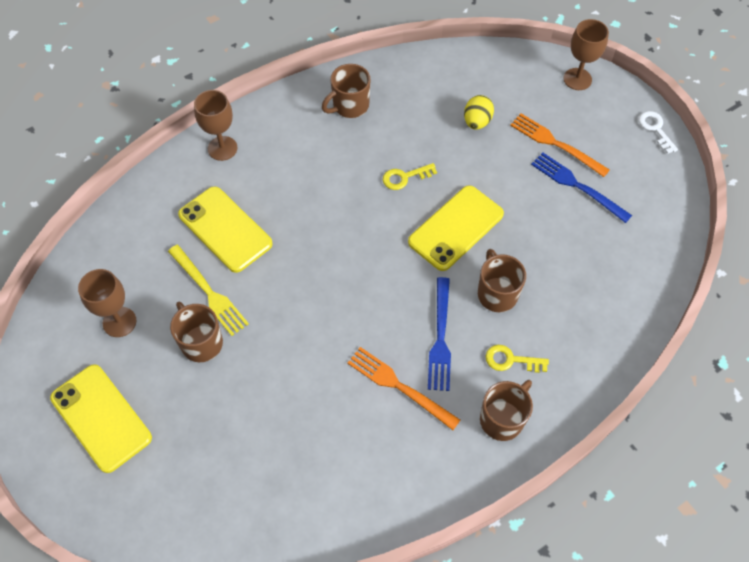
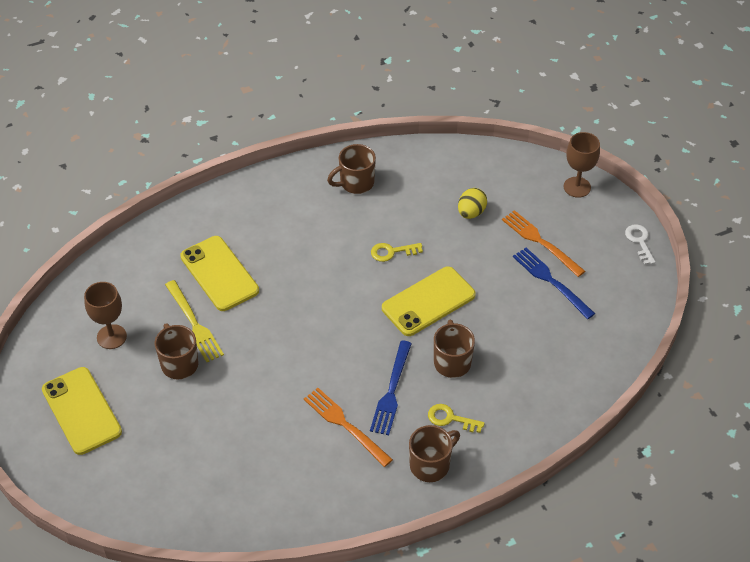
camera: 10 degrees right, 10 degrees down
brown goblet [194,90,238,161] -> none

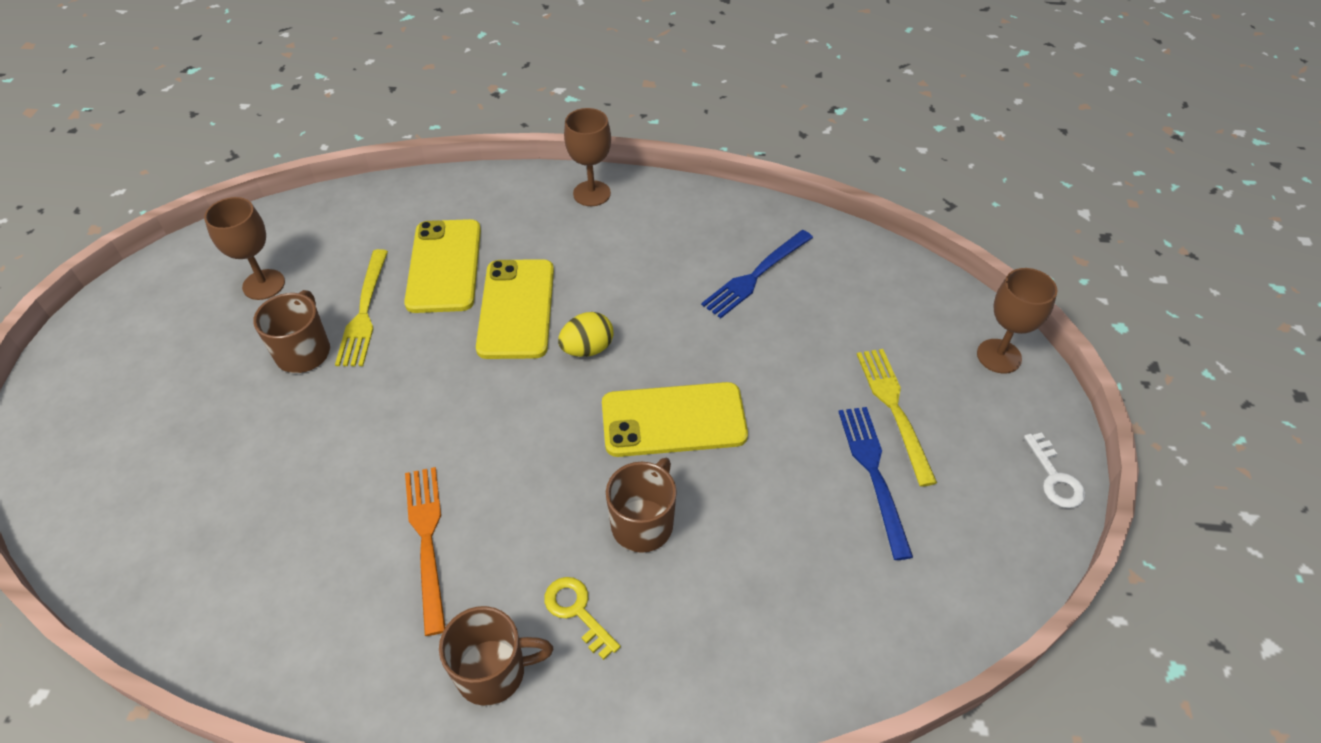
camera: 30 degrees right, 0 degrees up
yellow phone [42,367,122,455] -> yellow phone moved to [476,259,554,359]
brown mug [327,144,376,194] -> none
blue fork [370,341,412,435] -> blue fork moved to [701,230,813,318]
yellow key [371,243,423,262] -> none
yellow egg [458,188,487,219] -> yellow egg moved to [558,312,614,357]
orange fork [502,210,585,277] -> yellow fork [857,349,937,487]
white key [625,224,656,265] -> white key turned 150 degrees clockwise [1024,433,1085,508]
none -> brown goblet [564,108,611,206]

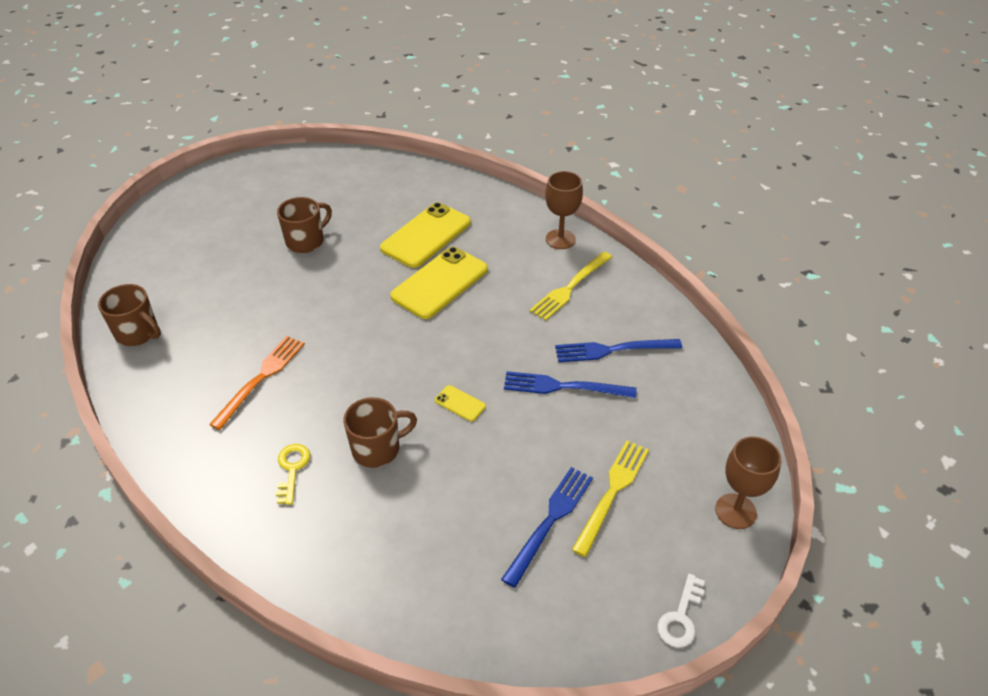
camera: 40 degrees right, 5 degrees down
brown goblet [204,197,285,300] -> none
yellow fork [335,249,388,366] -> yellow fork moved to [529,252,612,321]
brown mug [439,606,553,706] -> brown mug moved to [98,284,161,346]
yellow egg [558,312,614,357] -> none
yellow phone [602,382,748,457] -> yellow phone [435,385,486,422], size x0.43
none -> blue fork [504,371,637,398]

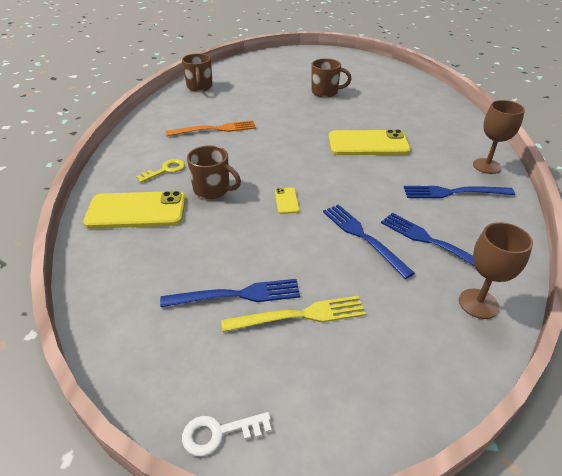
camera: 50 degrees right, 5 degrees down
yellow phone [380,202,471,268] -> yellow phone moved to [83,191,186,229]
yellow fork [529,252,612,321] -> blue fork [404,186,515,198]
brown goblet [715,436,781,529] -> brown goblet moved to [459,222,533,319]

